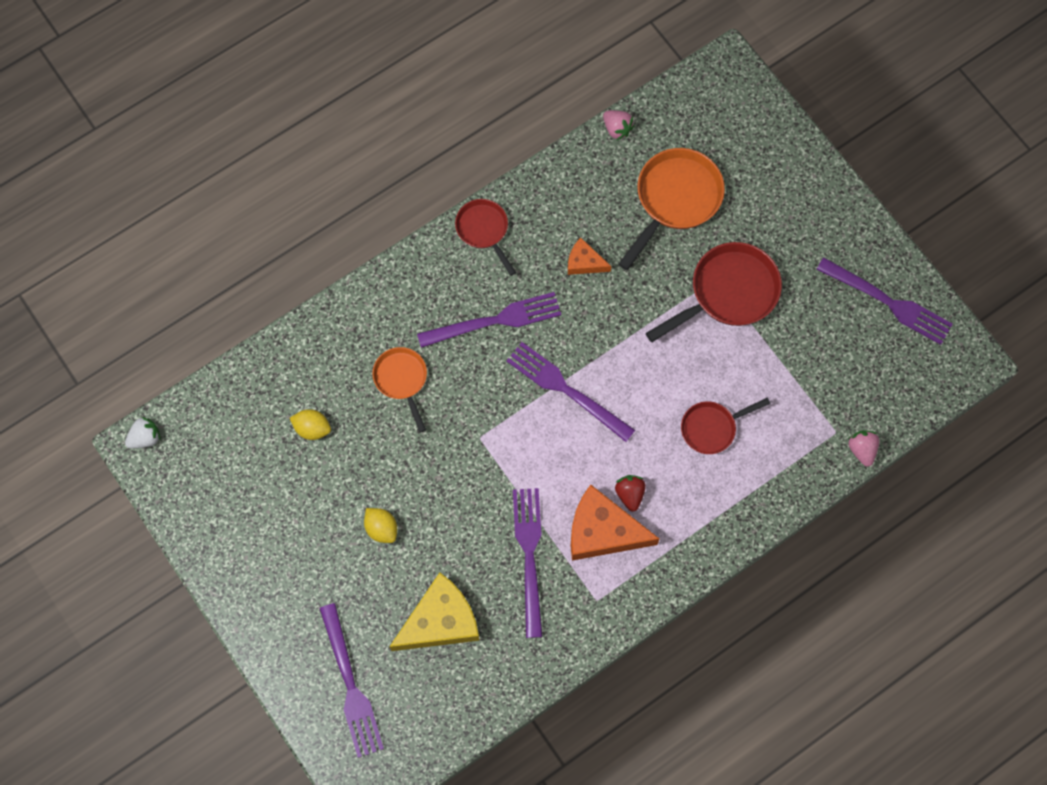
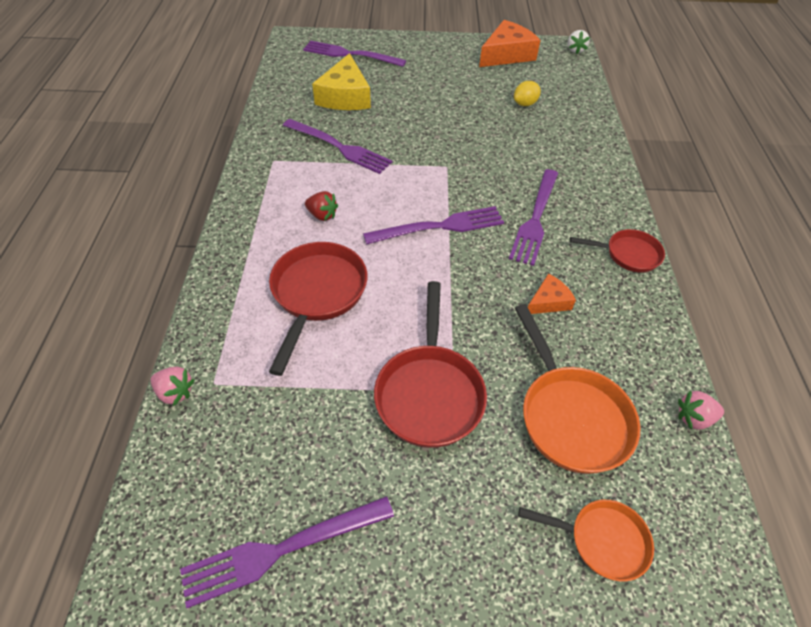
camera: 125 degrees right, 20 degrees down
yellow lemon [364,508,397,543] -> none
orange pan [372,347,427,433] -> orange pan moved to [518,500,654,581]
orange cheese [571,485,660,561] -> orange cheese moved to [479,20,541,67]
red pan [681,398,770,454] -> red pan [269,242,367,376], size x1.65

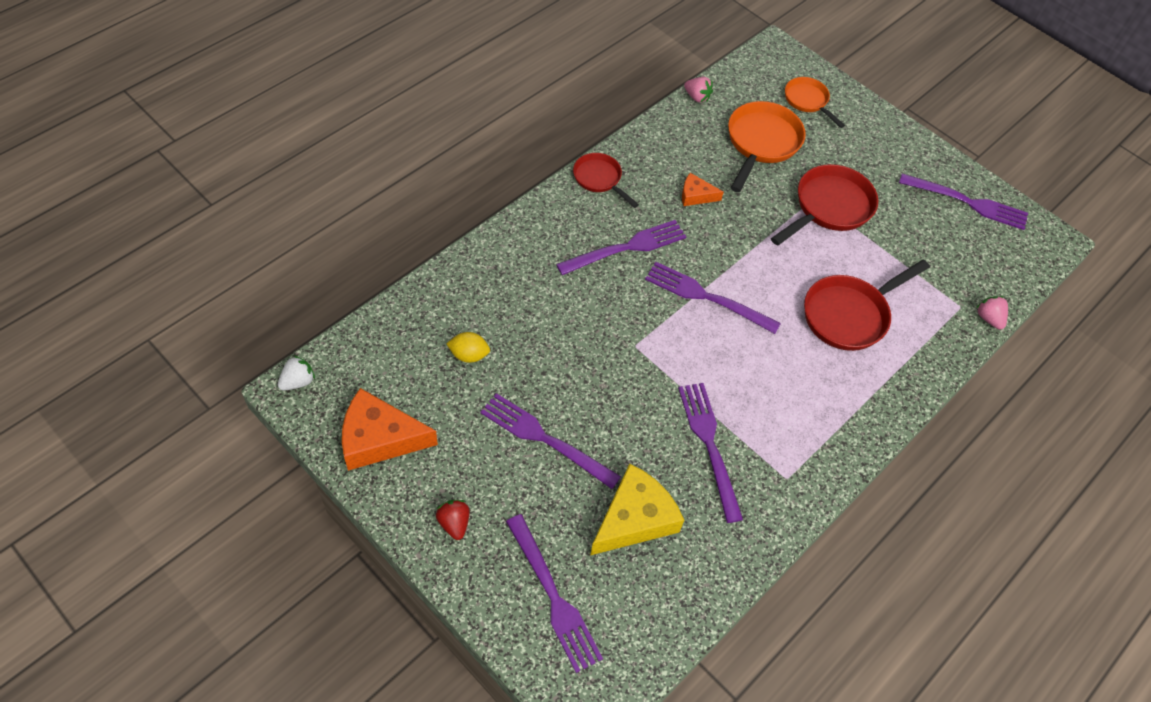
camera: 140 degrees left, 5 degrees up
red strawberry [305,191,338,221] -> red strawberry moved to [436,500,470,540]
none -> purple fork [480,393,621,489]

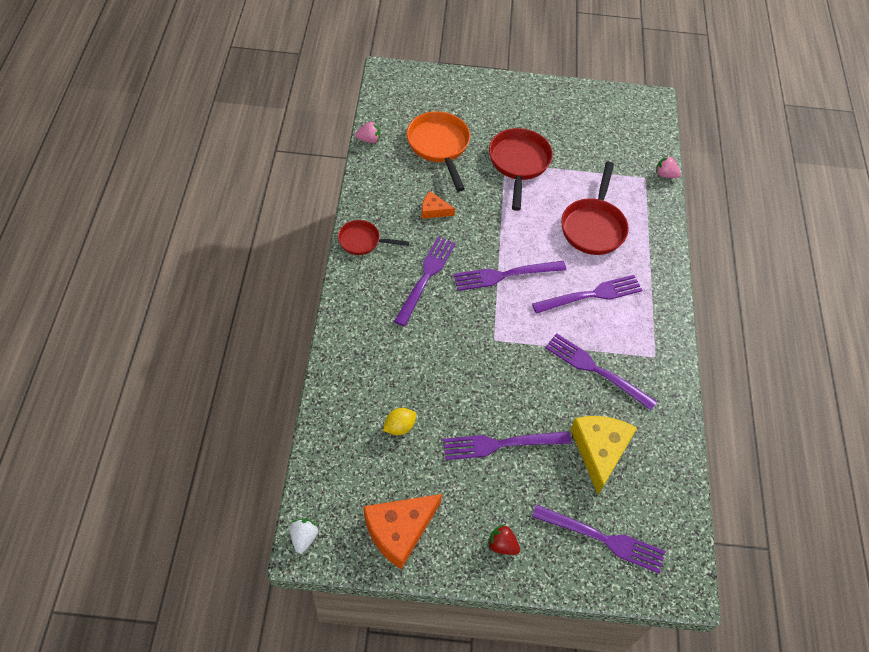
camera: 40 degrees left, 0 degrees up
orange cheese [682,173,724,206] -> orange cheese turned 45 degrees clockwise [422,191,455,219]
orange pan [785,77,845,128] -> none
purple fork [899,174,1028,230] -> purple fork moved to [532,275,642,314]

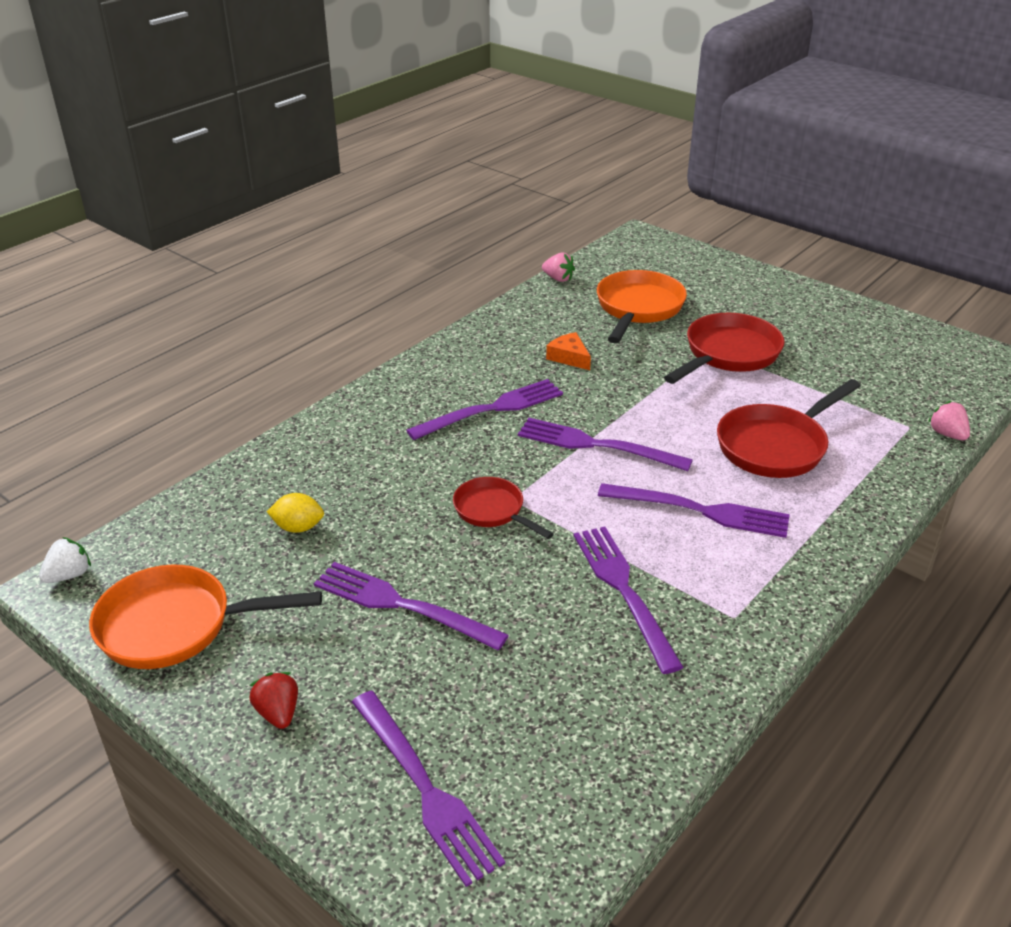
camera: 40 degrees right, 20 degrees down
red pan [338,220,409,255] -> red pan moved to [453,477,554,539]
orange cheese [364,494,442,569] -> orange pan [89,565,322,669]
yellow cheese [571,416,637,495] -> none

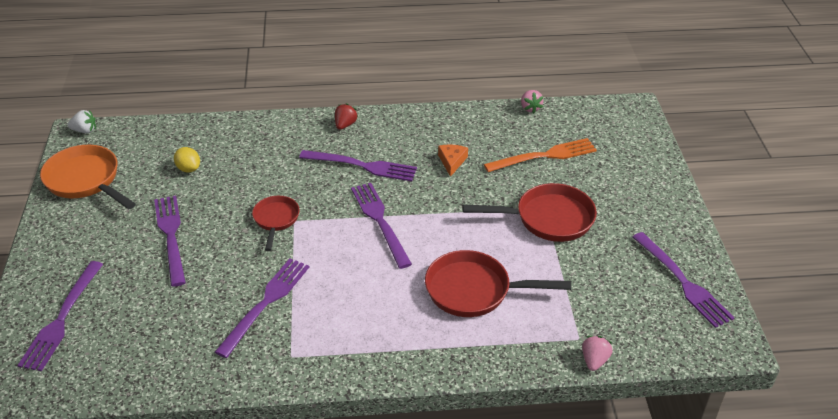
camera: 45 degrees right, 5 degrees up
red strawberry [249,672,298,729] -> red strawberry moved to [335,103,358,130]
orange pan [597,270,687,343] -> orange fork [484,138,597,172]
purple fork [598,483,790,538] -> purple fork moved to [633,232,734,328]

